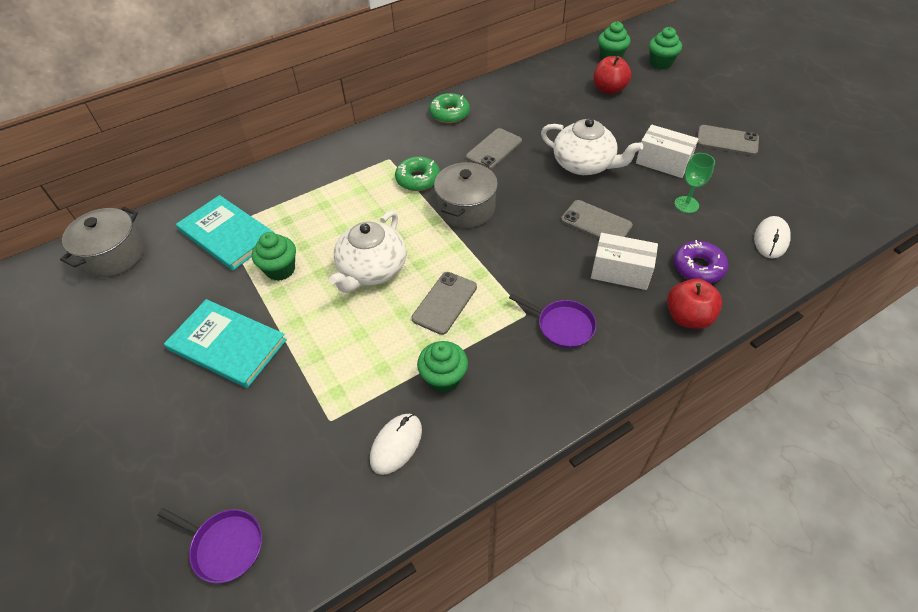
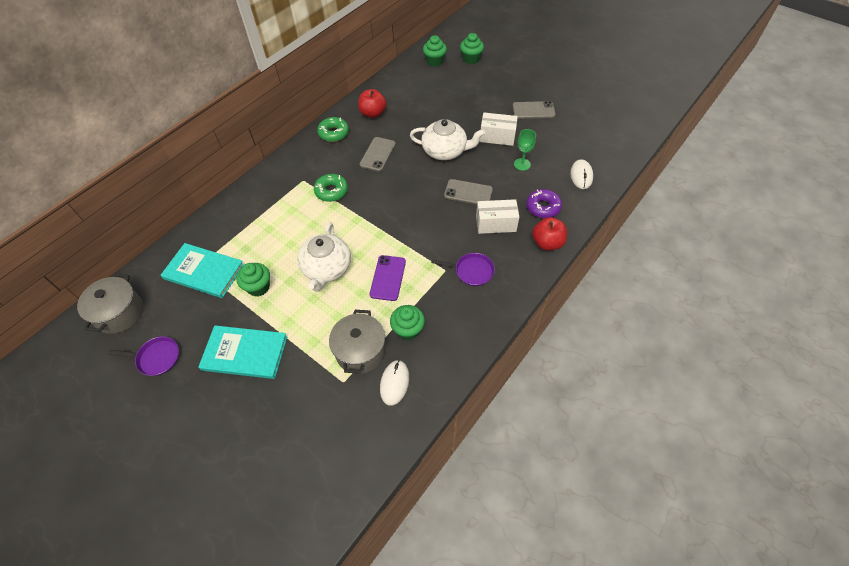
camera: 20 degrees left, 5 degrees up
purple pan [157,508,262,583] -> purple pan moved to [108,336,179,376]
grey phone [412,272,477,335] -> purple phone [370,255,406,301]
grey pot [434,161,498,228] -> grey pot moved to [329,310,386,374]
red apple [593,56,631,94] -> red apple moved to [358,89,386,118]

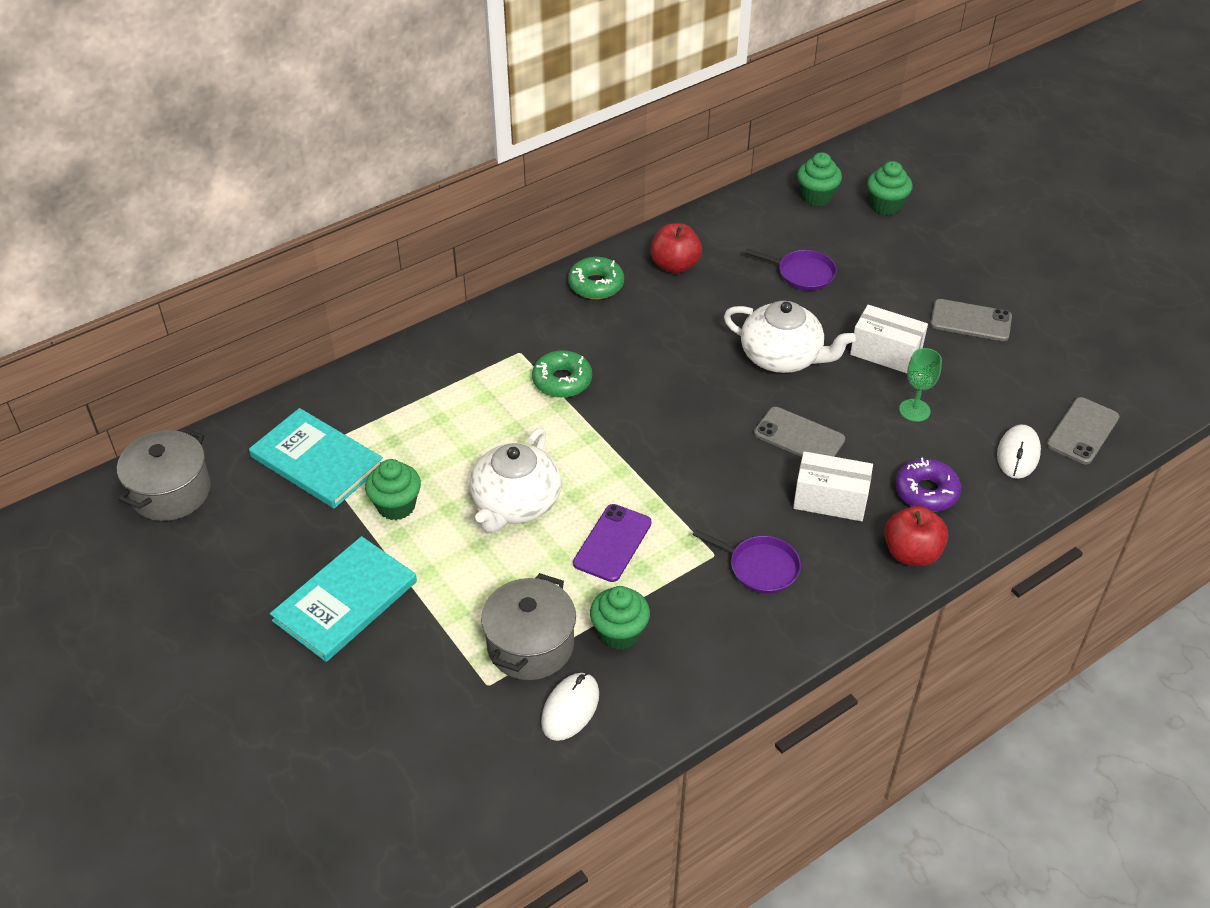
camera: 15 degrees right, 10 degrees down
purple pan [108,336,179,376] -> purple pan moved to [745,249,837,291]
turquoise book [198,325,287,379] -> turquoise book turned 75 degrees counterclockwise [270,536,417,662]
grey phone [360,137,396,171] -> grey phone moved to [1047,397,1119,464]

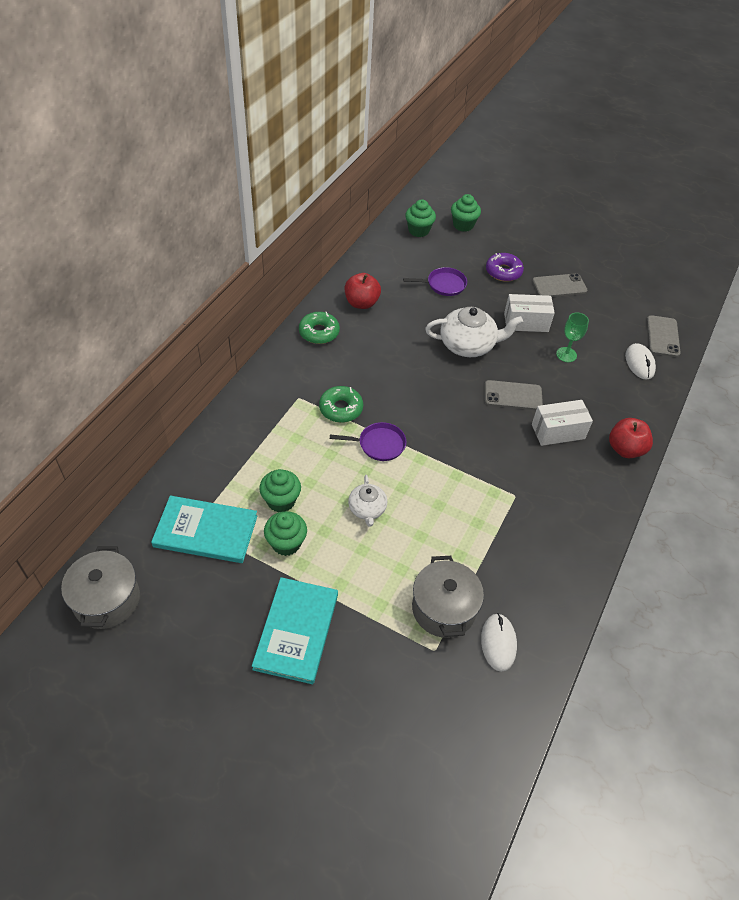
camera: 30 degrees left, 5 degrees up
white teapot [470,428,561,533] -> white teapot [348,475,387,527], size x0.58
purple phone [573,504,652,582] -> none
green cupcake [590,586,650,650] -> green cupcake moved to [259,469,301,512]
purple pan [693,530,801,594] -> purple pan moved to [330,422,406,461]
purple donut [895,458,961,512] -> purple donut moved to [486,253,524,282]

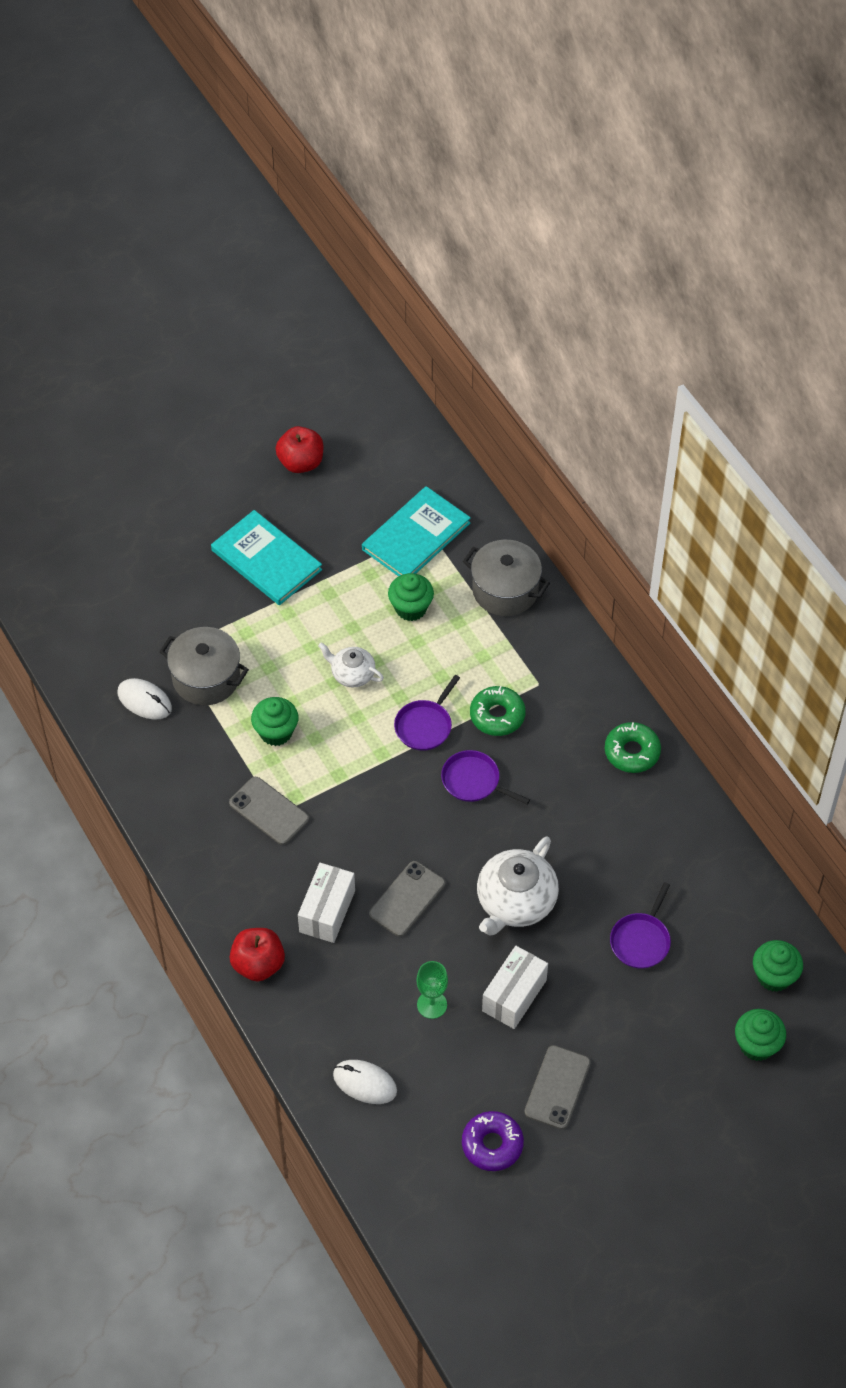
camera: 125 degrees right, 5 degrees up
grey pot [61,546,140,629] -> grey pot moved to [463,540,550,616]
green cupcake [264,511,307,556] -> green cupcake moved to [251,697,298,746]
red apple [345,273,381,309] -> red apple moved to [275,426,323,473]
purple donut [486,253,524,282] -> purple donut moved to [462,1111,524,1171]
grey phone [647,315,681,357] -> grey phone moved to [229,777,309,845]
none -> purple pan [441,750,530,804]

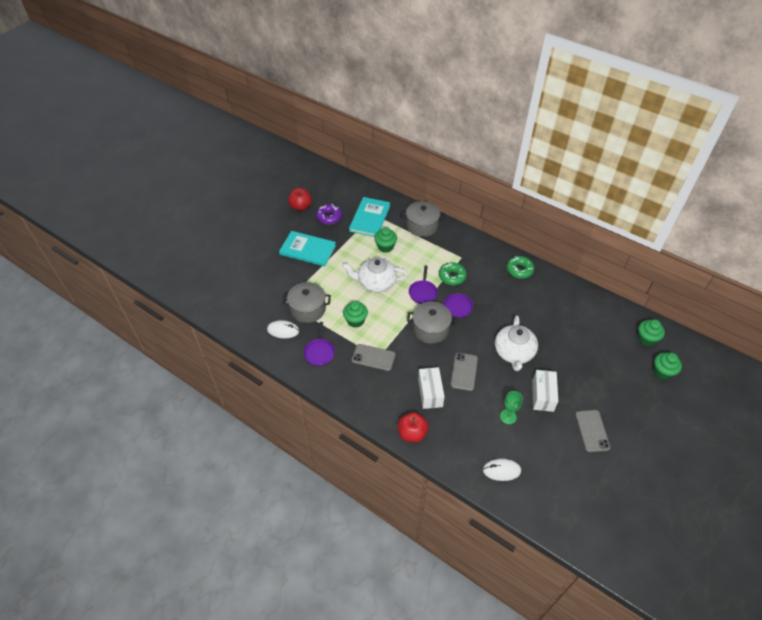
camera: 25 degrees left, 5 degrees down
white teapot [318,643,384,687] -> white teapot [342,258,408,293], size x1.74
purple donut [462,1111,524,1171] -> purple donut moved to [316,204,342,224]
purple pan [610,882,671,969] -> purple pan moved to [303,322,335,366]
none -> grey pot [407,302,457,344]

